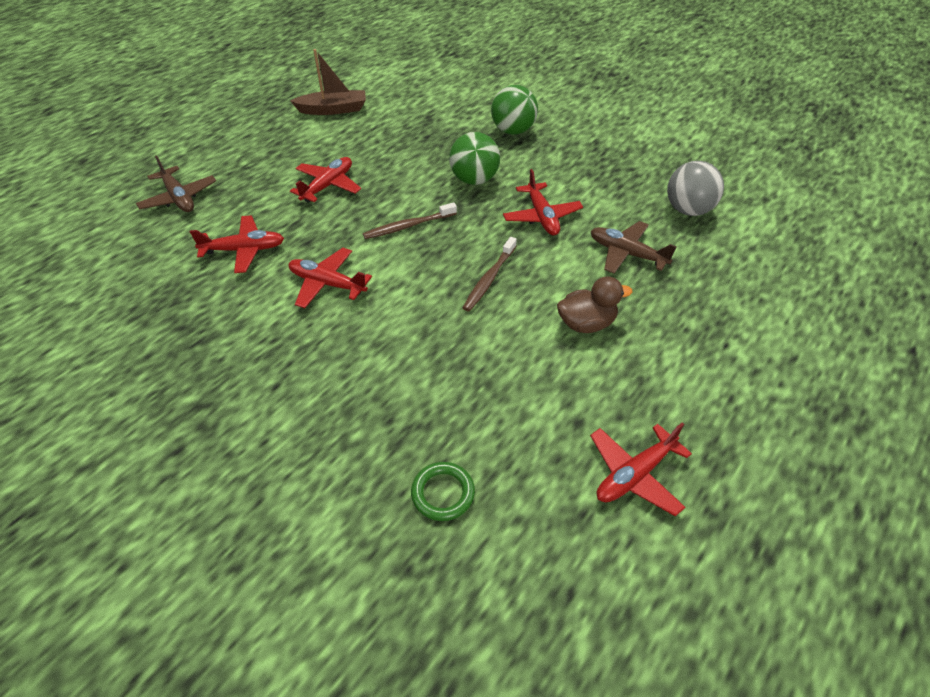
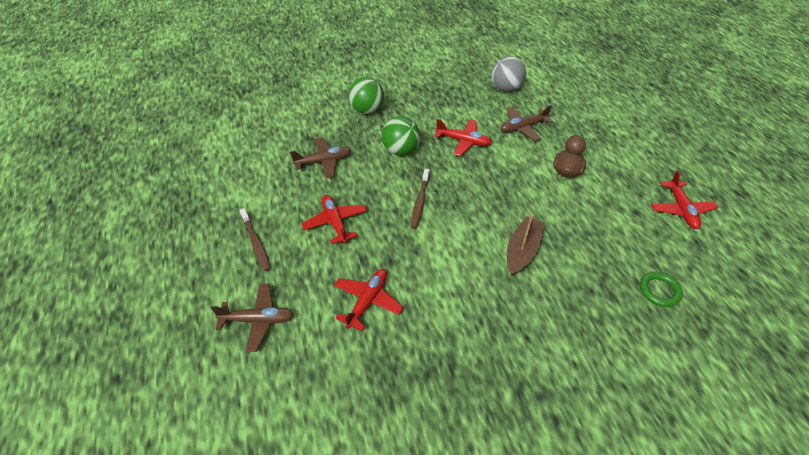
camera: 55 degrees left, 0 degrees up
red plane [289,248,372,308] -> none
brown boat [290,49,366,115] -> brown boat moved to [507,214,545,276]
brown toothbrush [463,237,517,312] -> brown toothbrush moved to [240,208,271,271]
none -> brown plane [290,138,351,178]

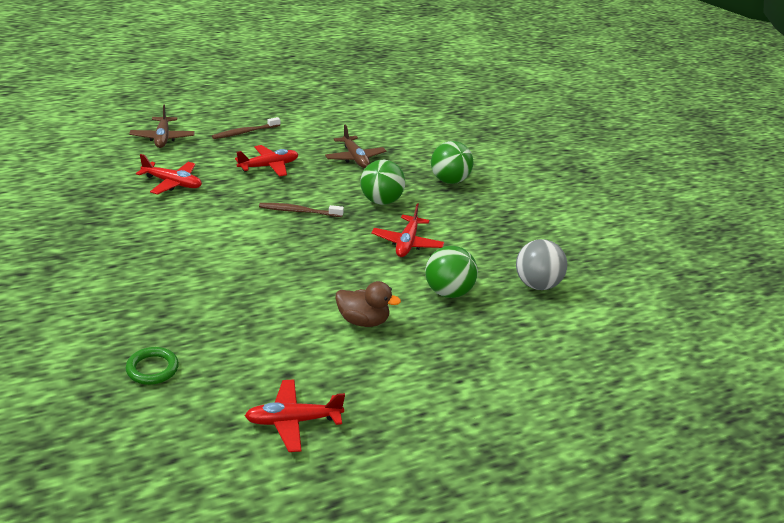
camera: 80 degrees right, 15 degrees down
brown plane [500,105,553,141] -> green ball [425,246,478,298]
brown boat [507,214,545,276] -> none

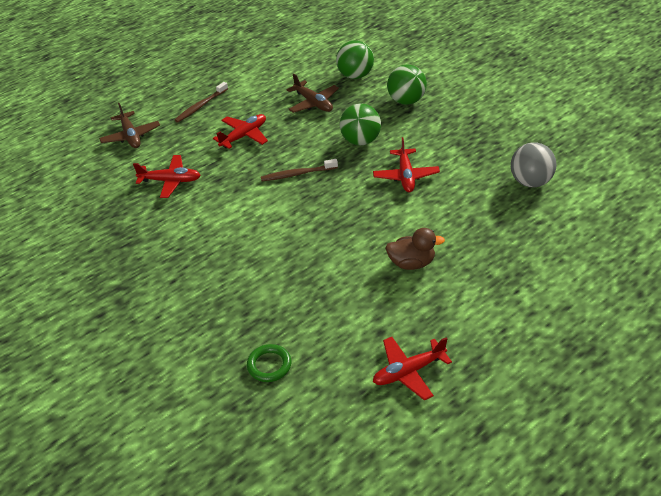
camera: 10 degrees left, 10 degrees up
green ball [425,246,478,298] -> green ball moved to [336,40,374,79]

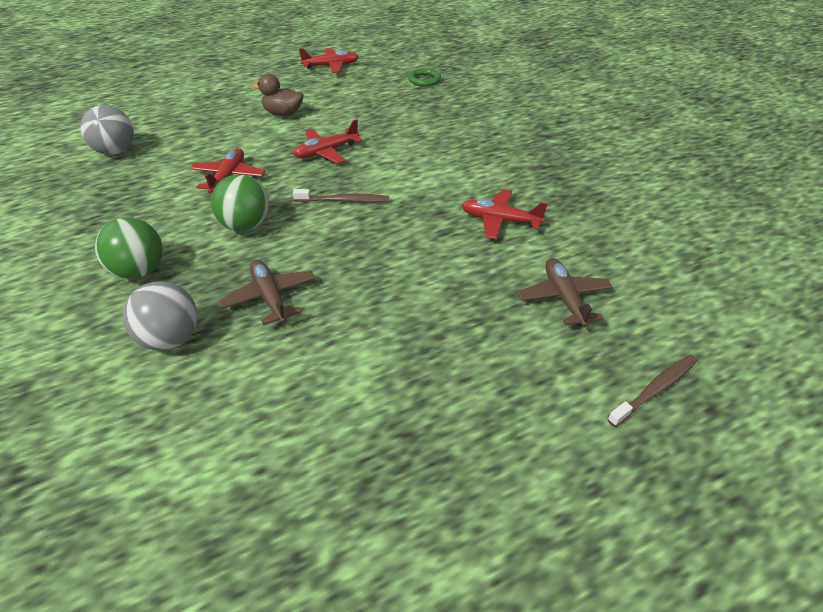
camera: 170 degrees left, 0 degrees up
brown toothbrush [175,82,228,123] -> brown toothbrush moved to [607,354,698,427]
red plane [213,114,268,149] -> red plane moved to [293,119,363,164]
green ball [336,40,374,79] -> grey ball [122,281,198,350]

